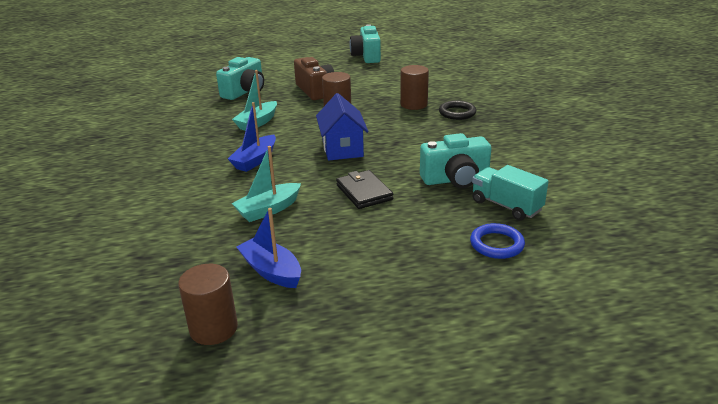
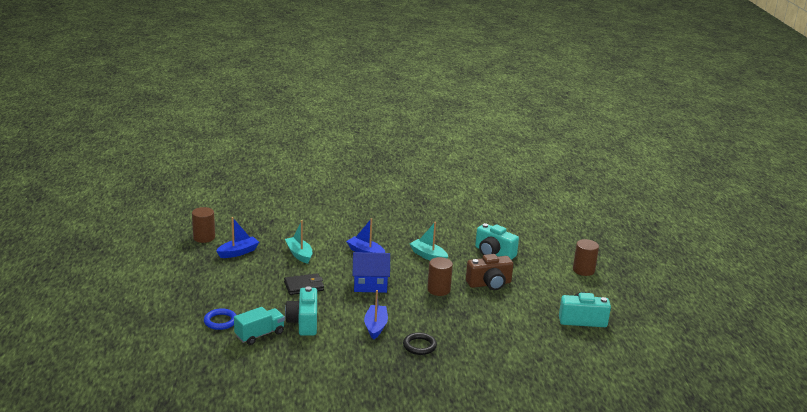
camera: 95 degrees right, 5 degrees down
brown cylinder [400,65,429,110] -> brown cylinder moved to [573,239,599,276]
none -> blue boat [364,290,388,340]

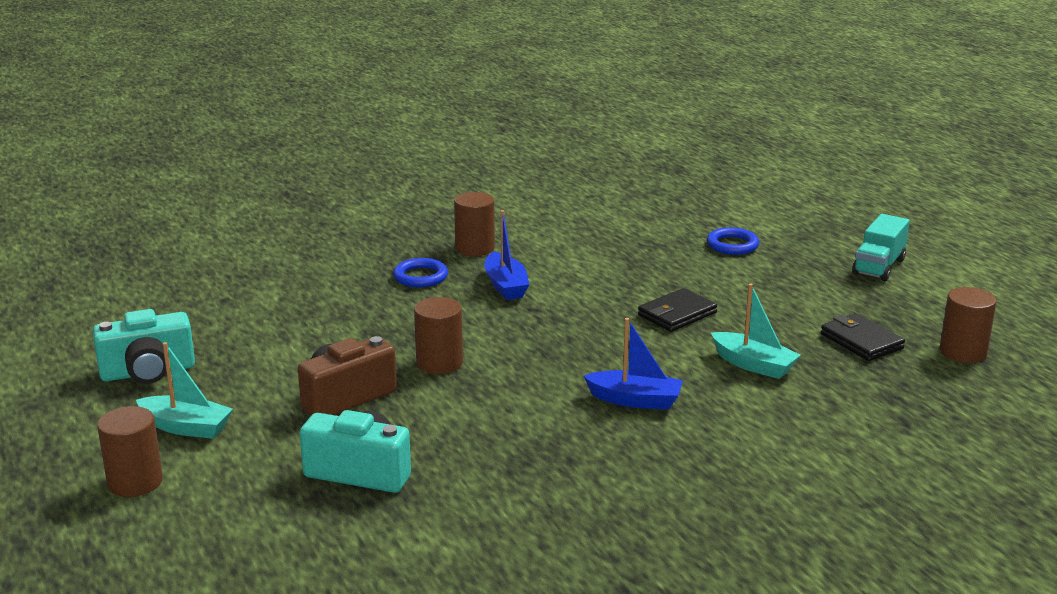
camera: 160 degrees right, 0 degrees up
blue boat [216,217,259,258] -> black wallet [821,313,905,361]
turquoise truck [234,307,285,345] -> turquoise truck moved to [852,214,910,281]
turquoise camera [285,286,317,336] -> none
blue house [352,252,390,293] -> none
black ring [403,332,437,355] -> blue ring [393,258,448,288]
turquoise boat [410,222,448,260] -> turquoise boat moved to [136,342,233,439]
none -> brown cylinder [454,192,495,256]

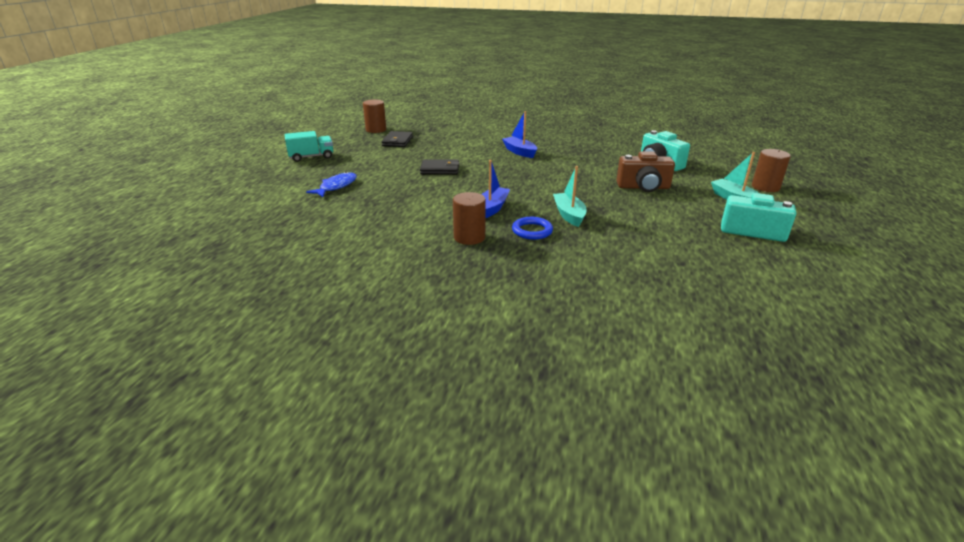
camera: 140 degrees left, 5 degrees up
brown cylinder [414,297,463,374] -> none
blue ring [707,227,759,255] -> blue fish [306,172,357,197]
turquoise boat [711,283,800,379] -> turquoise boat moved to [553,166,587,227]

